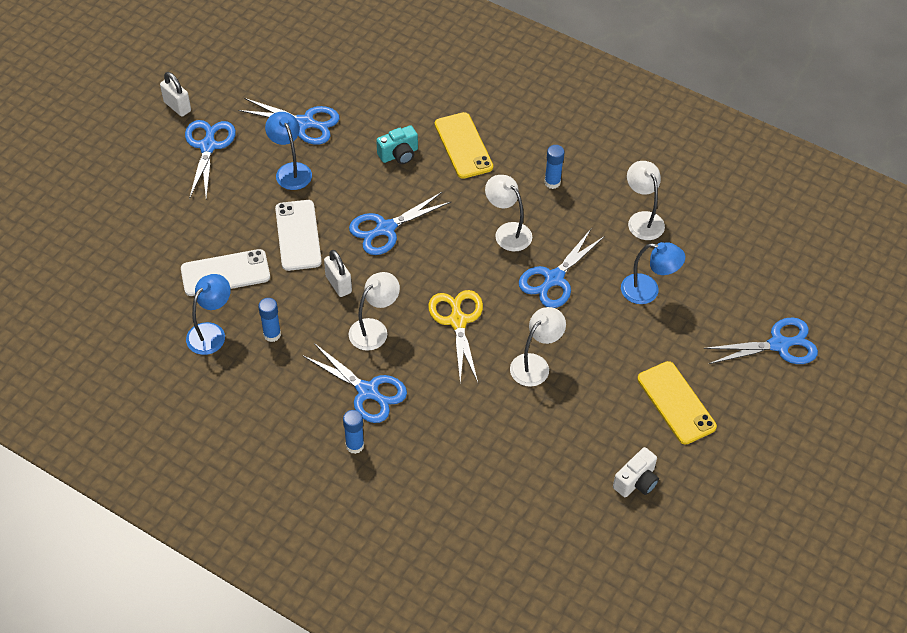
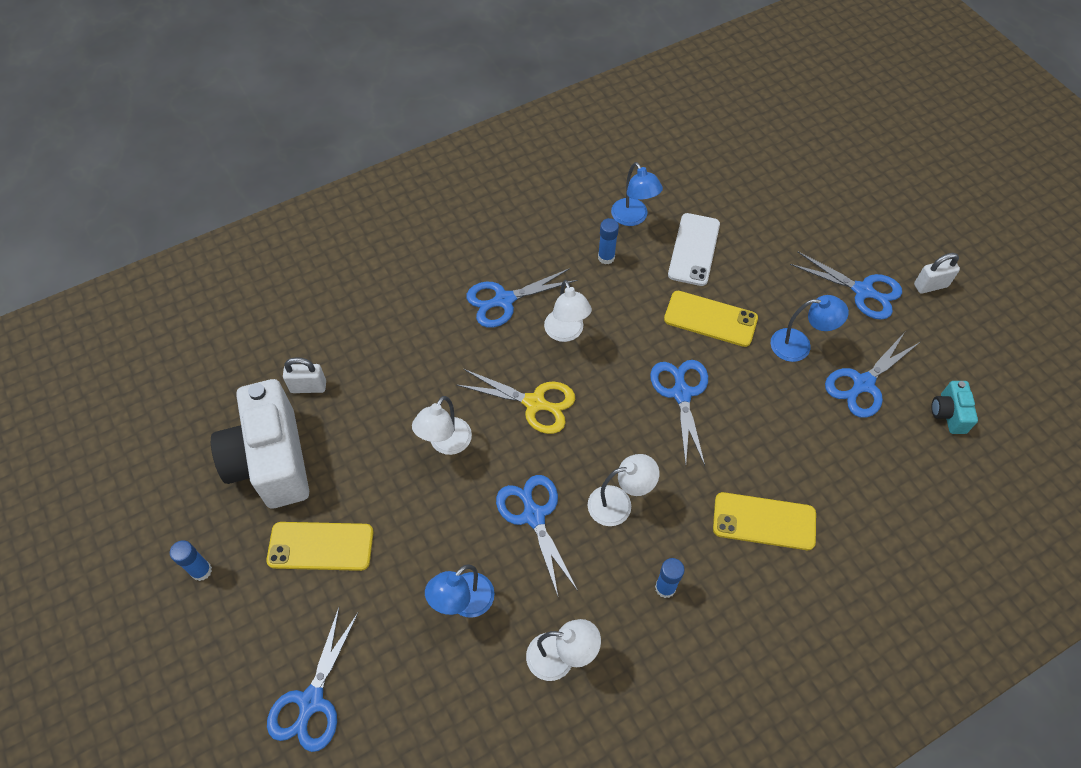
camera: 120 degrees right, 5 degrees up
white phone [275,200,322,271] -> yellow phone [664,291,758,347]
white padlock [324,250,352,297] -> white padlock moved to [283,357,326,393]
blue glue stick [343,410,364,454] -> blue glue stick moved to [170,540,212,581]
turquoise camera [376,125,418,164] -> turquoise camera moved to [931,381,978,434]
white lamp [510,307,566,387] -> white lamp turned 45 degrees clockwise [412,396,472,455]
white camera [613,447,659,497] -> white camera [211,379,309,508], size x2.26

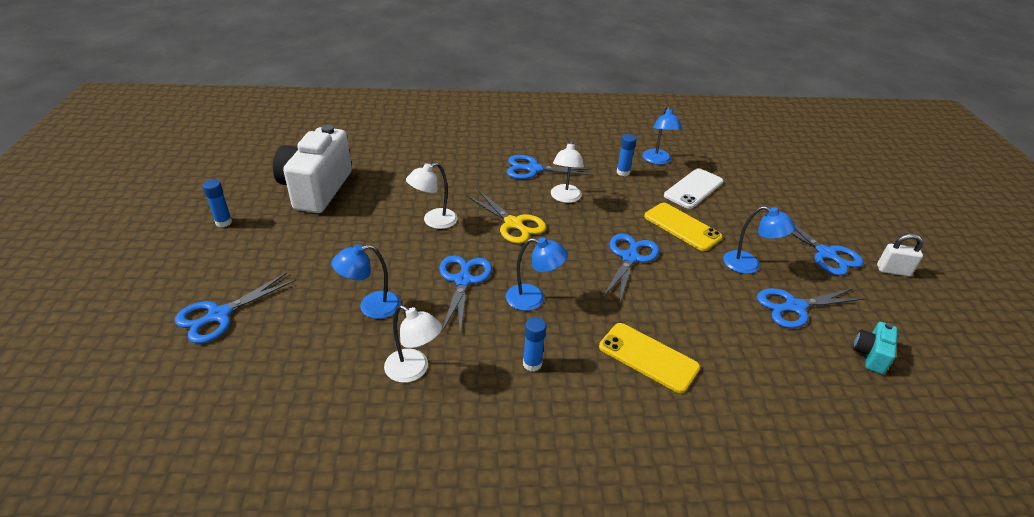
camera: 25 degrees right, 20 degrees down
yellow phone [266,522,374,571] -> none
white padlock [283,357,326,393] -> none
white lamp [588,454,659,526] -> blue lamp [506,237,568,311]

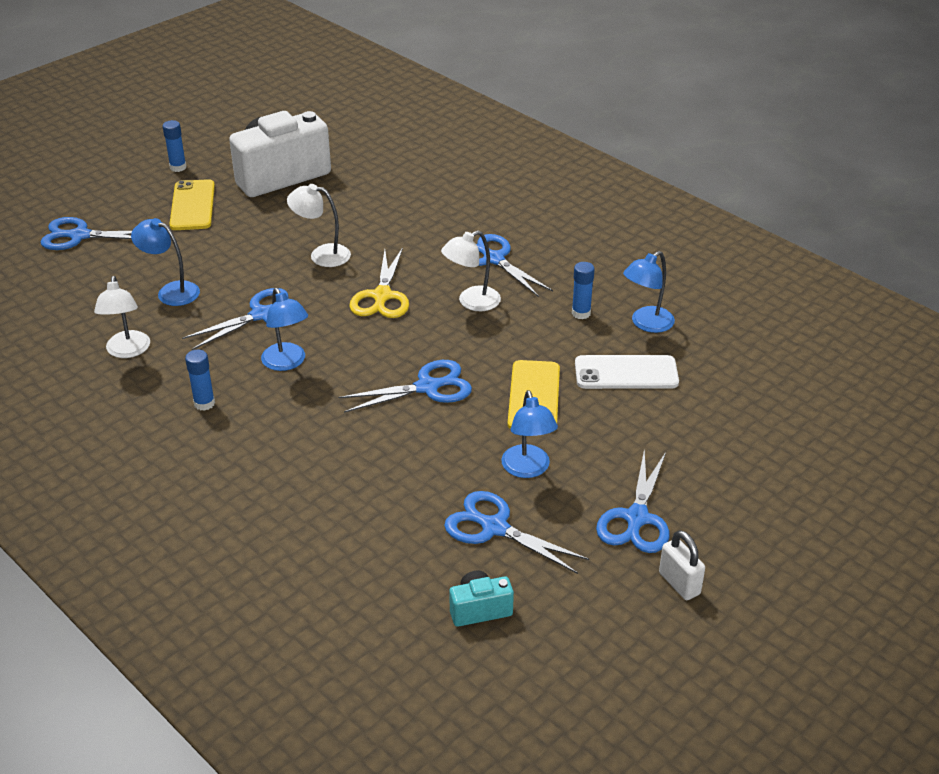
camera: 50 degrees right, 0 degrees up
yellow phone [599,323,700,393] -> yellow phone moved to [170,179,215,230]

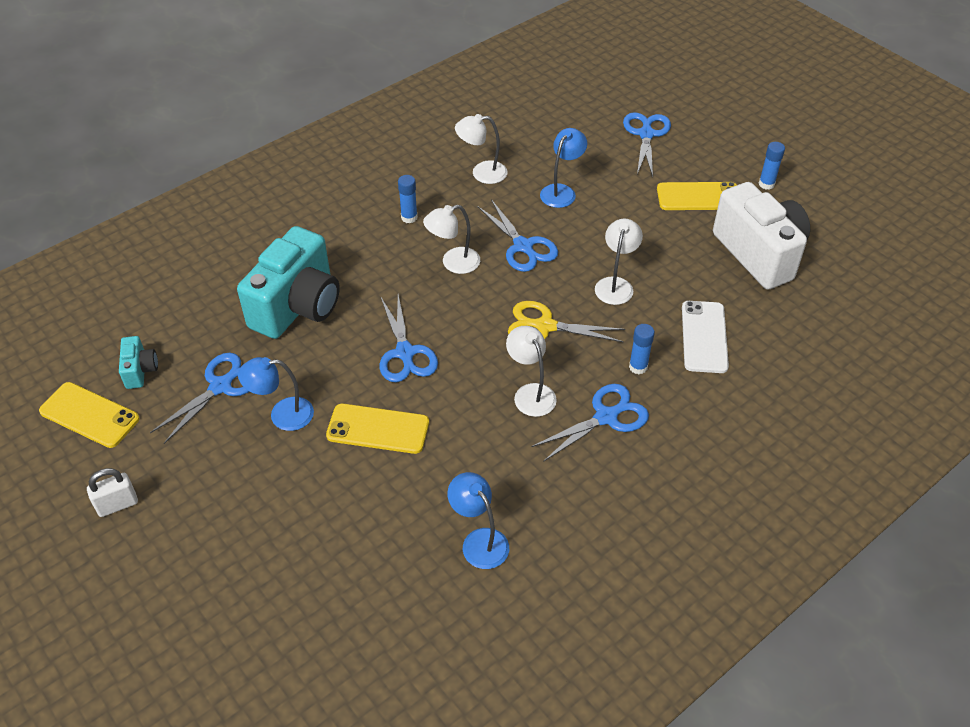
camera: 95 degrees right, 10 degrees up
blue lamp [261,288,308,371] -> white lamp [423,205,480,274]
blue glue stick [572,262,595,319] -> blue glue stick moved to [629,324,655,374]
white phone [575,355,679,389] -> white phone moved to [682,301,729,373]
blue scissors [596,449,669,553] -> none
none -> yellow phone [39,382,140,448]
none -> turquoise camera [237,226,340,339]

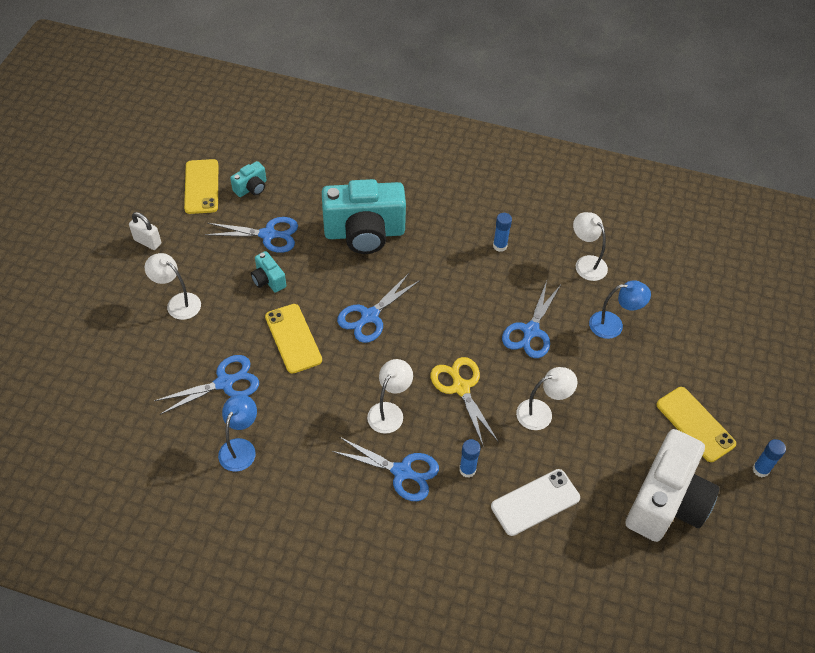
camera: 55 degrees right, 5 degrees up
blue lamp [238,357,314,431] -> turquoise camera [251,251,286,293]
white lamp [423,205,480,274] -> white lamp moved to [145,253,201,320]
blue scissors [623,112,671,177] -> blue scissors moved to [154,355,259,415]

